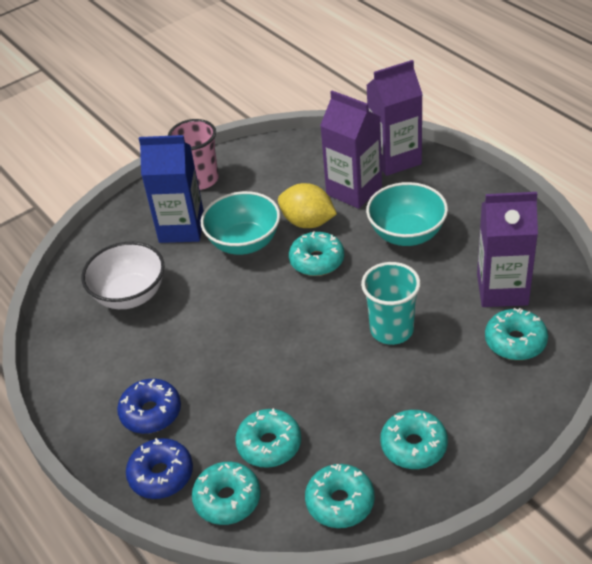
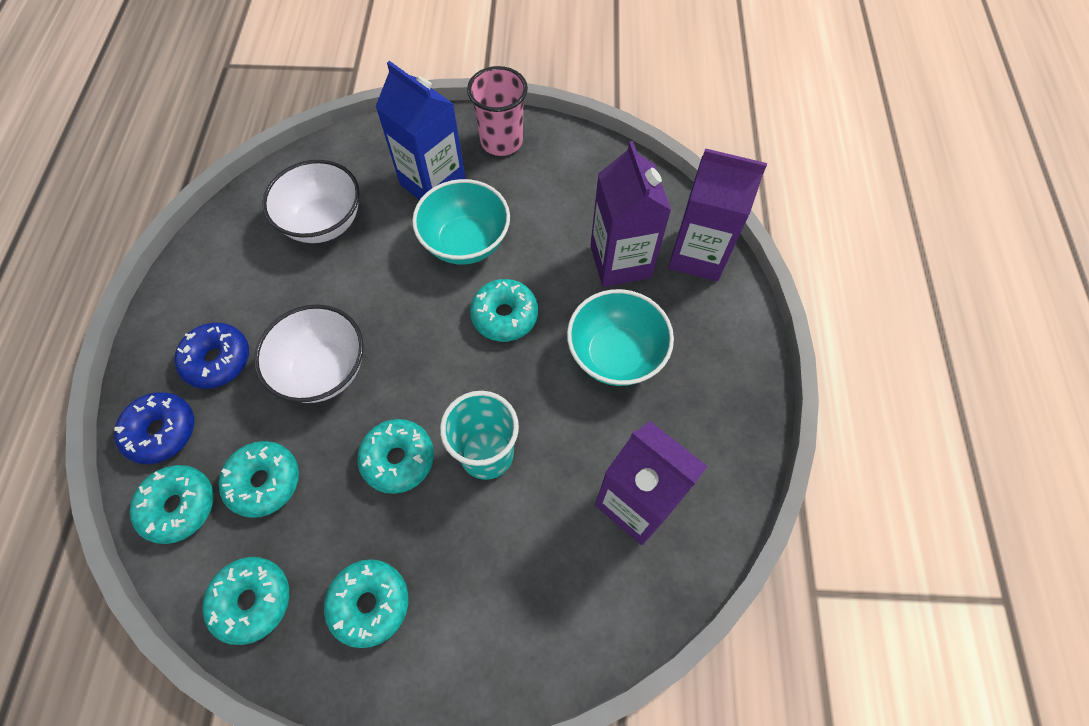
camera: 35 degrees right, 20 degrees up
yellow lemon [278,183,337,228] -> none
turquoise donut [485,308,548,360] -> turquoise donut moved to [357,419,434,494]
none -> white bowl [254,304,363,403]

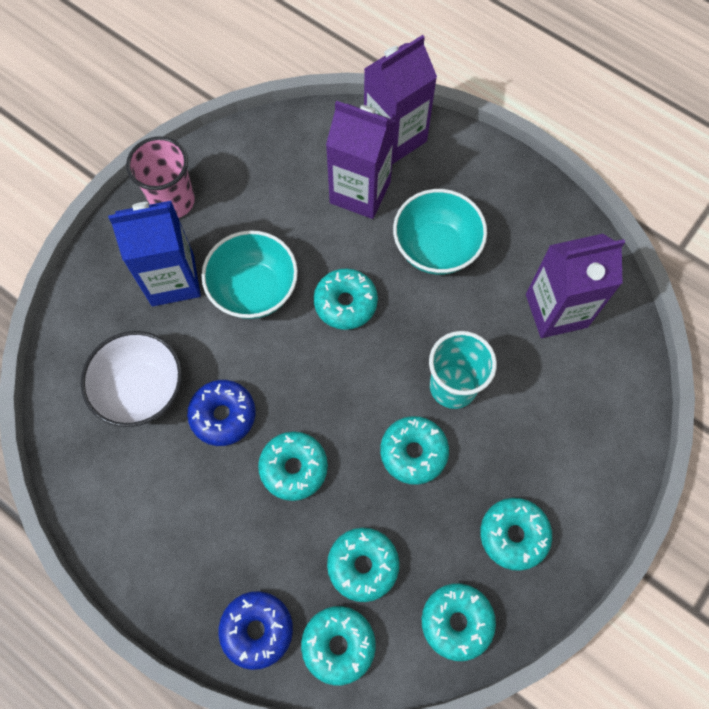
camera: 55 degrees left, 5 degrees up
blue donut [174,322,249,389] -> blue donut moved to [187,380,256,446]
white bowl [254,304,363,403] -> turquoise donut [258,431,328,501]

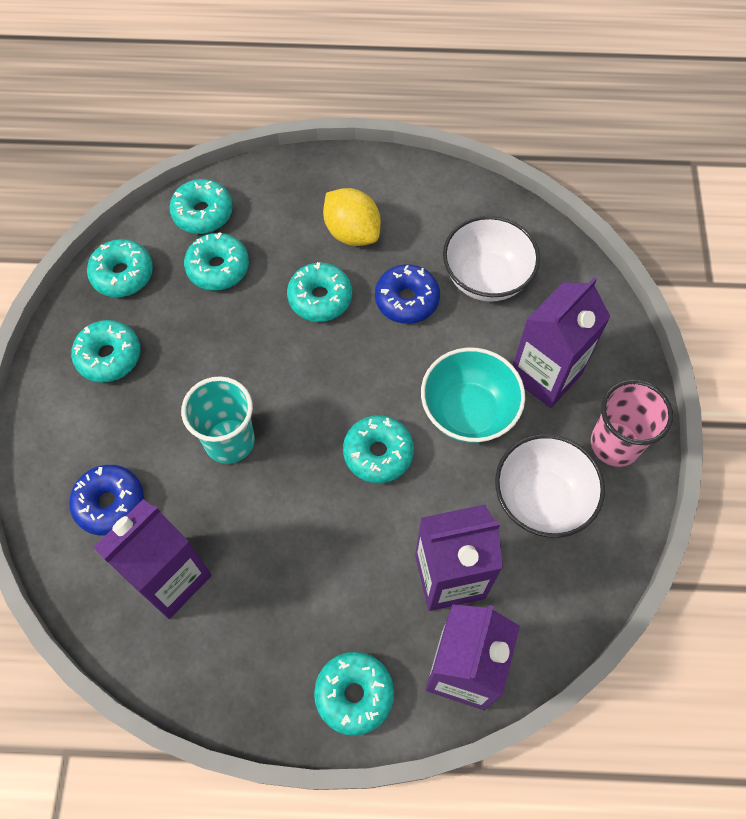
camera: 145 degrees right, 5 degrees down
blue carton [108,201,201,306] -> purple carton [513,277,611,408]
blue donut [219,591,293,670] -> blue donut moved to [69,465,144,536]
turquoise donut [380,416,449,485] -> turquoise donut moved to [314,652,394,736]
turquoise bowl [393,189,487,275] -> none
none -> yellow lemon [323,188,381,246]
none -> white bowl [495,434,605,538]

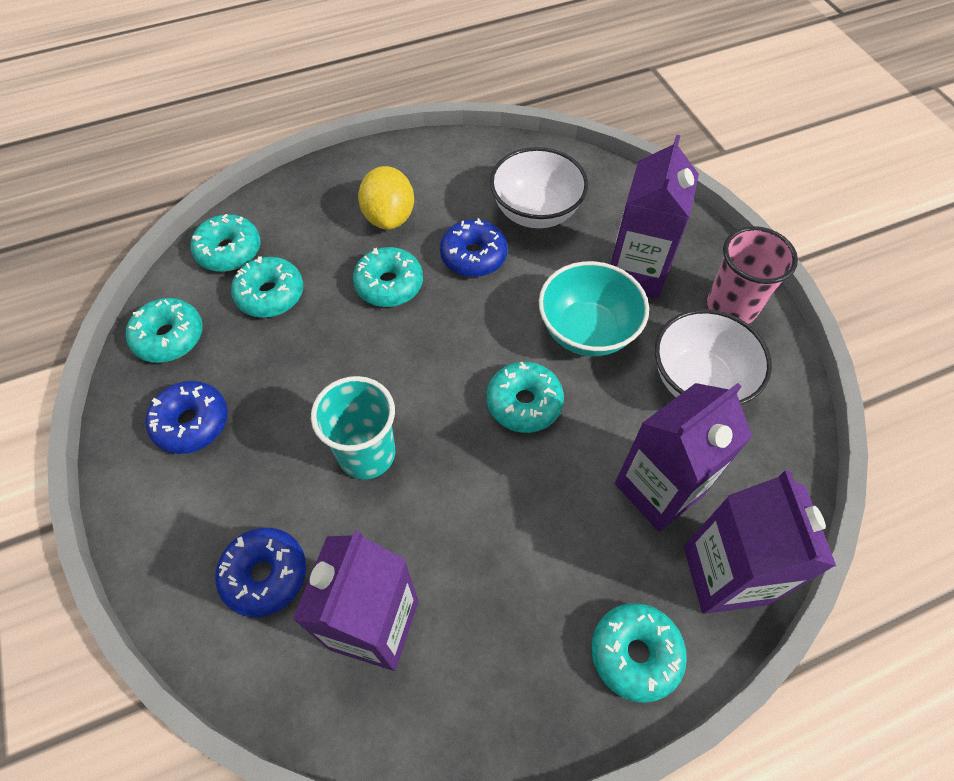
camera: 25 degrees left, 5 degrees down
turquoise donut [71,320,140,383] -> blue donut [145,381,228,454]
yellow lemon [323,188,381,246] -> yellow lemon turned 60 degrees clockwise [358,166,414,230]

